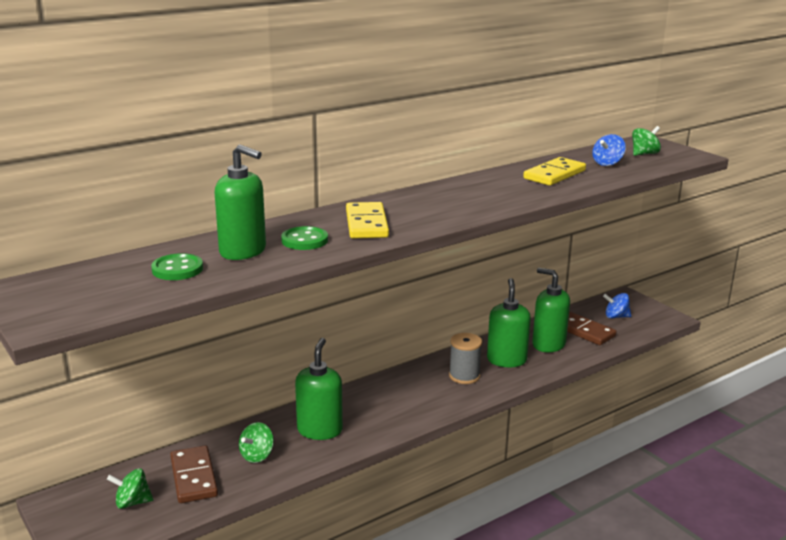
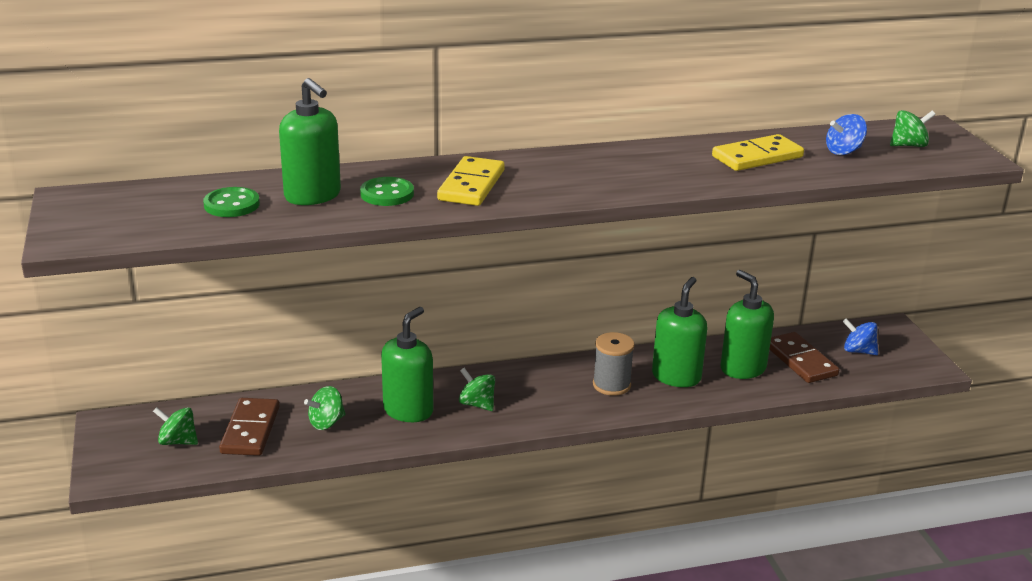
camera: 20 degrees right, 5 degrees up
none -> green spinning top [459,368,495,411]

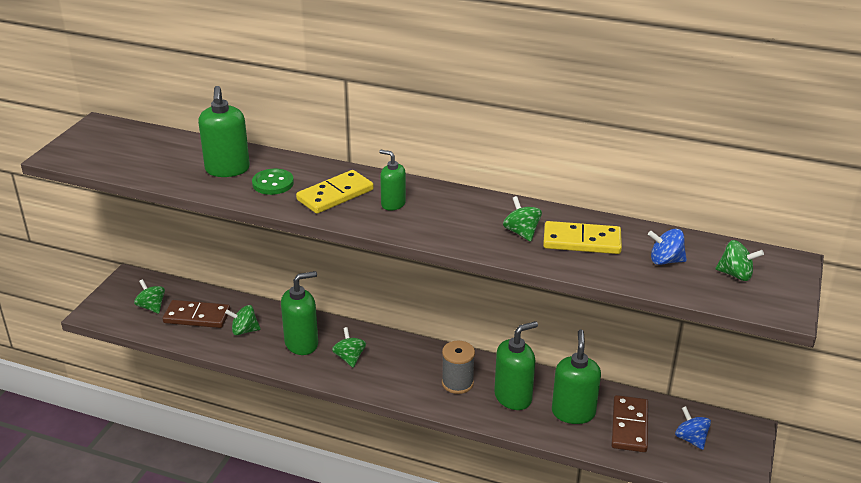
camera: 35 degrees right, 5 degrees up
green button [203,187,260,217] -> none
brown domino [219,398,280,456] -> brown domino turned 60 degrees clockwise [163,300,230,328]
none -> green soap dispenser [379,150,406,211]
none -> green spinning top [503,196,542,242]

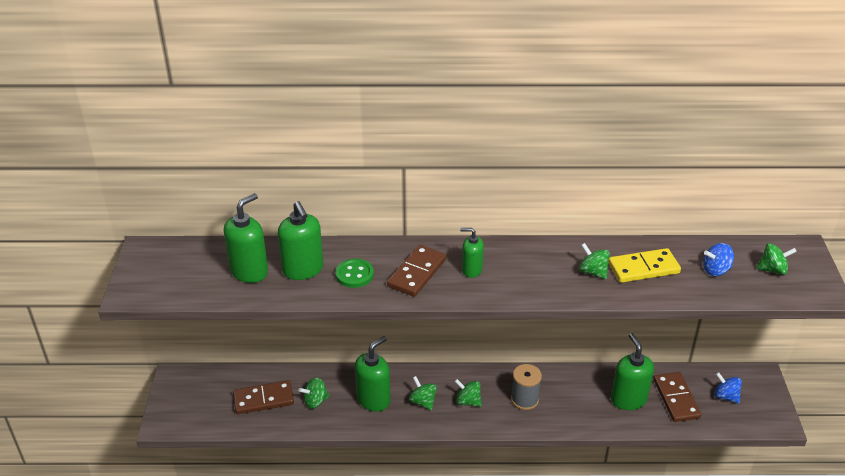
camera: 20 degrees left, 5 degrees up
green spinning top [134,279,165,314] -> green spinning top moved to [454,379,482,407]
yellow domino [296,170,374,214] -> brown domino [387,245,446,297]
green soap dispenser [494,321,538,410] -> green soap dispenser moved to [224,193,268,283]

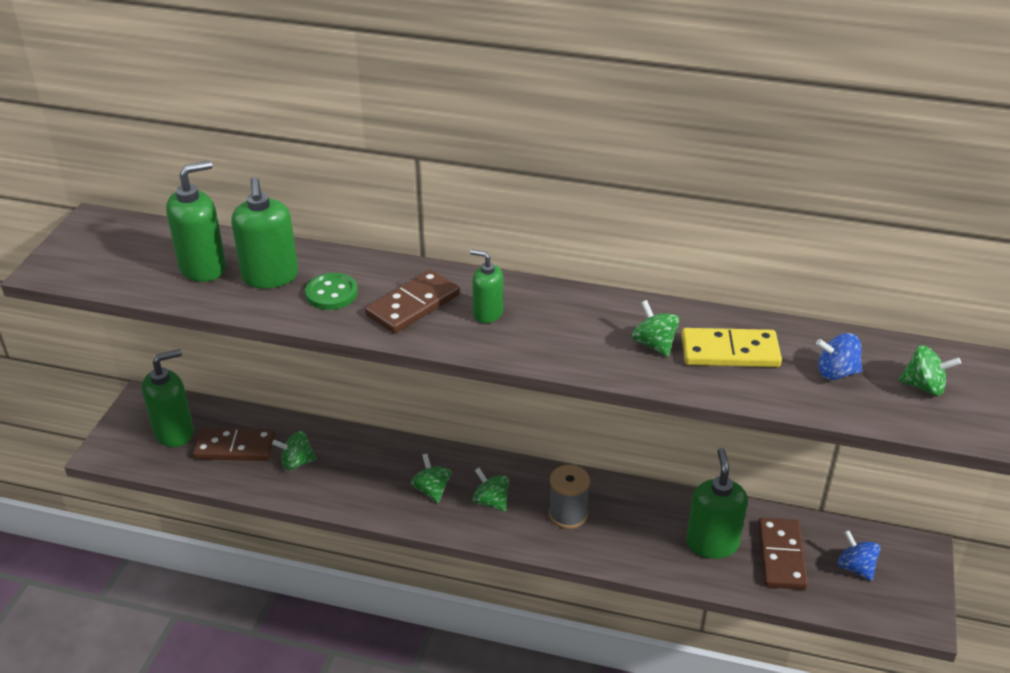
camera: 15 degrees right, 0 degrees up
green soap dispenser [355,336,391,412] -> green soap dispenser moved to [142,349,194,447]

